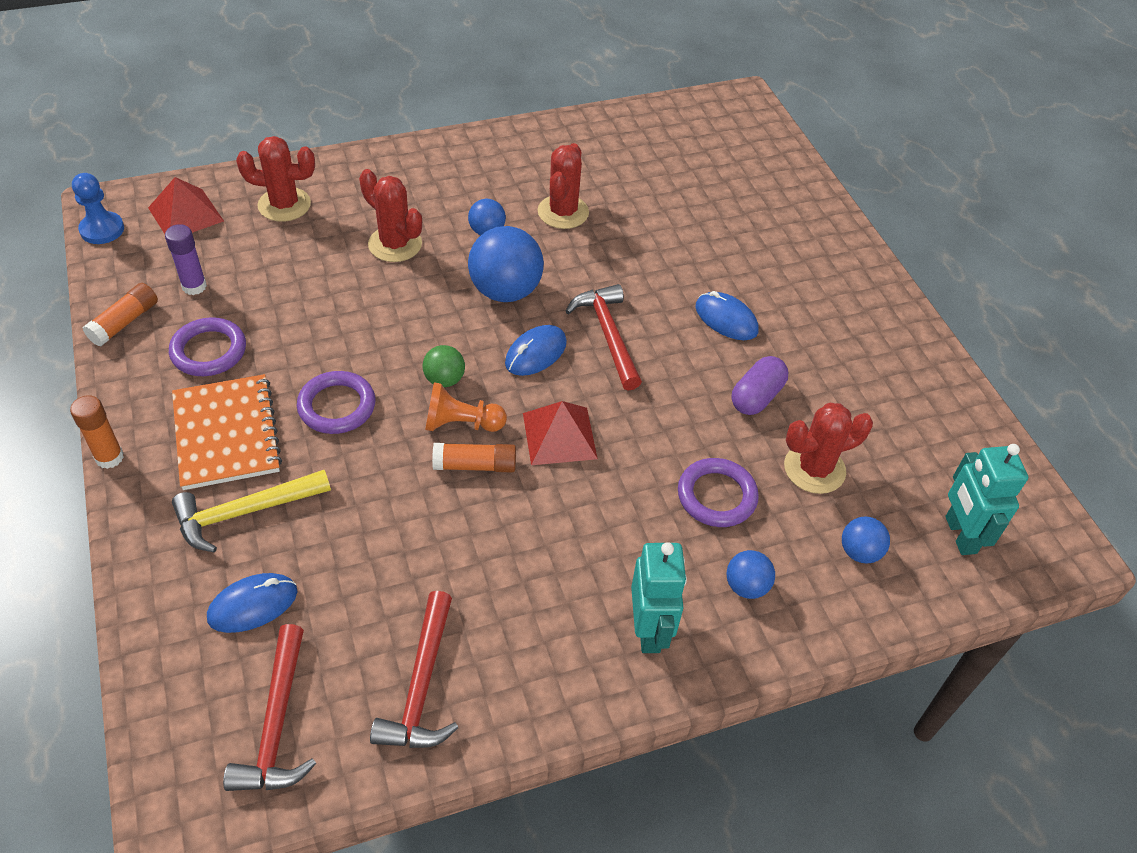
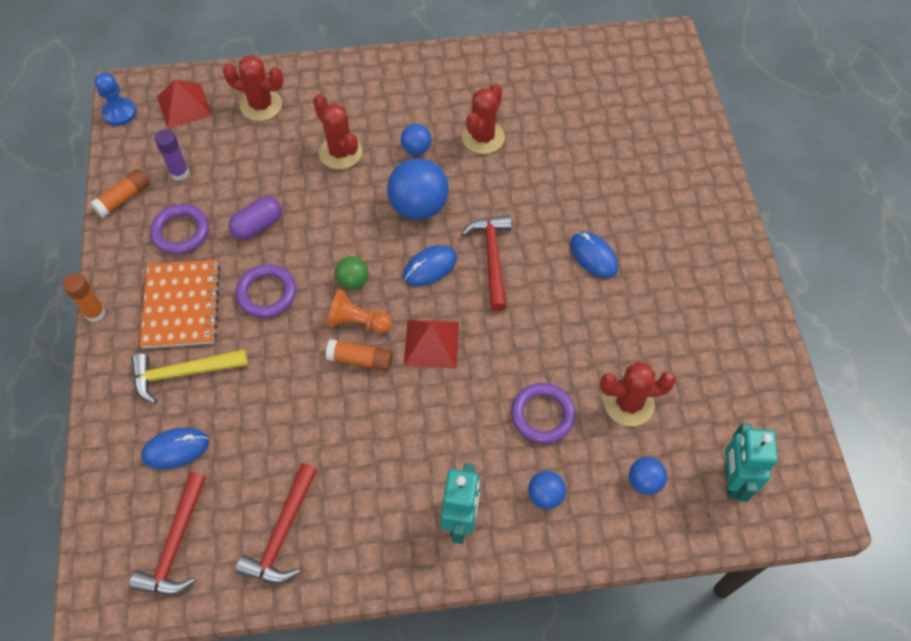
camera: 15 degrees right, 10 degrees up
purple capsule [731,356,789,415] -> purple capsule moved to [228,196,282,240]

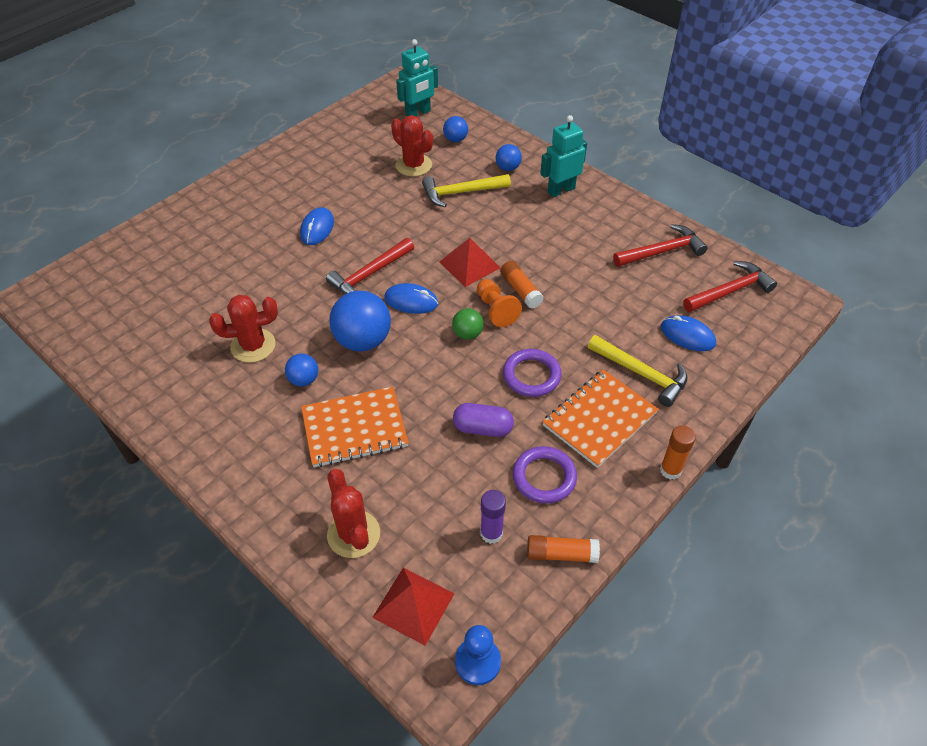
camera: 130 degrees left, 10 degrees down
red cactus [313,94,362,169] -> orange notebook [301,387,409,467]
purple ring [511,383,576,444] -> yellow hammer [422,174,511,207]

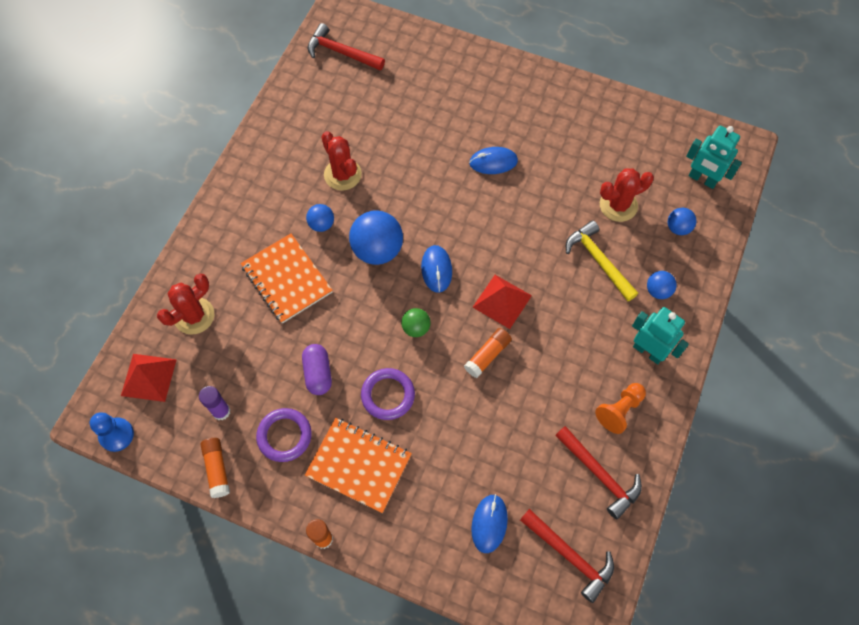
camera: 70 degrees right, 15 degrees up
red hammer [326,238,414,294] -> red hammer moved to [308,23,385,70]
red cactus [391,115,433,177] -> red cactus turned 45 degrees clockwise [600,168,654,222]
orange pawn [477,279,522,327] -> orange pawn moved to [595,383,646,434]
yellow hammer [588,335,688,407] -> none

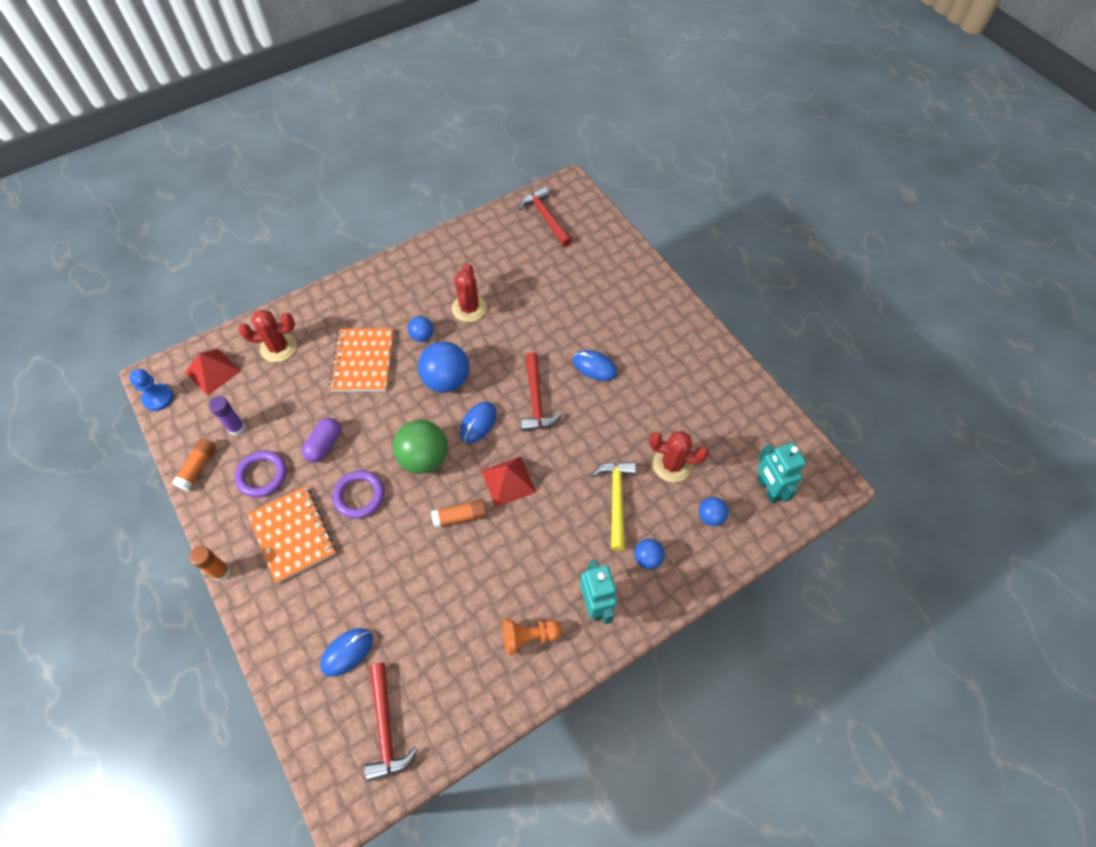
camera: 35 degrees right, 5 degrees down
green ball [401,308,431,337] -> green ball [393,420,448,474], size x1.90
red hammer [555,426,642,519] -> red hammer moved to [520,352,562,431]

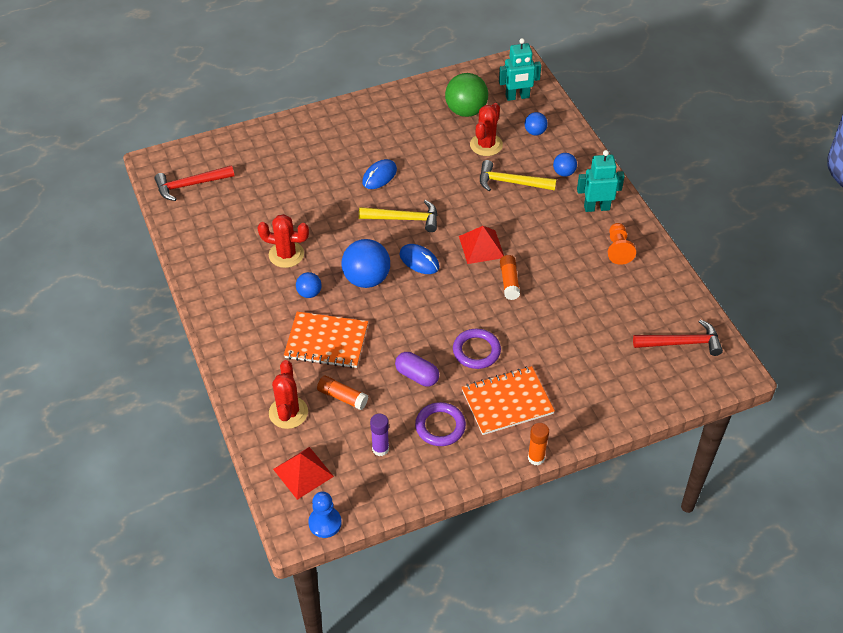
camera: 80 degrees left, 10 degrees down
orange glue stick [172,439,216,491] -> orange glue stick moved to [317,375,368,410]
blue mouse [320,628,373,677] -> none
green ball [393,420,448,474] -> green ball moved to [445,73,488,117]
red hammer [520,352,562,431] -> yellow hammer [359,200,438,232]

